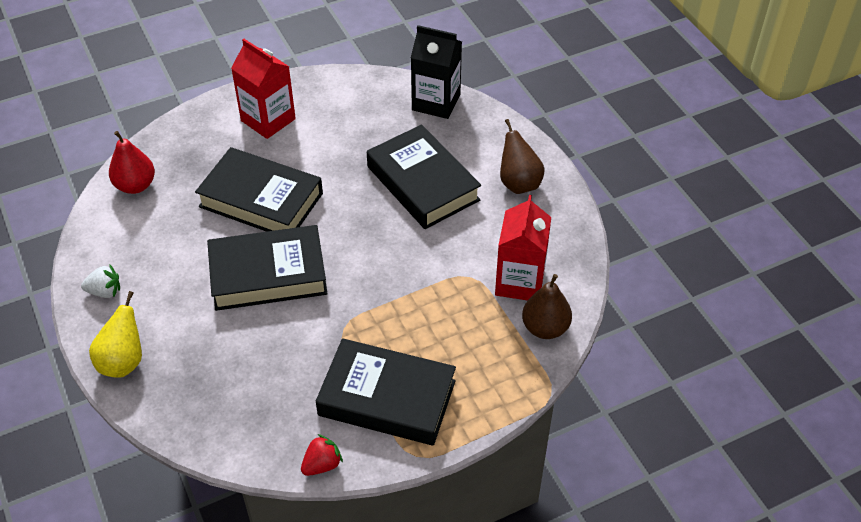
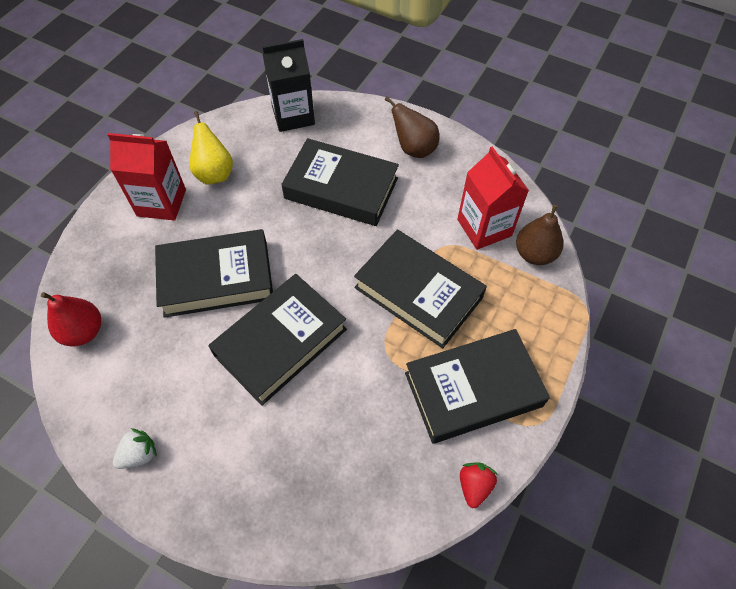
camera: 35 degrees left, 10 degrees up
yellow pear [89,291,142,378] -> yellow pear moved to [190,111,233,185]
none -> black book [354,230,487,348]

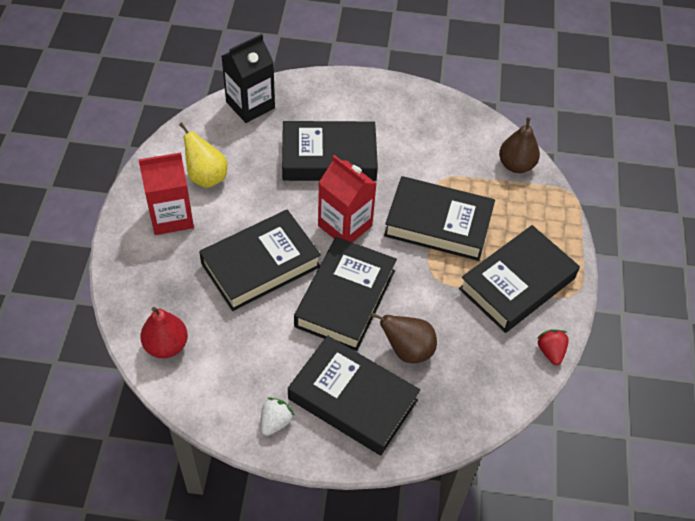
camera: 25 degrees left, 5 degrees down
brown pear [385,97,439,158] -> brown pear moved to [371,313,437,363]
red carton [457,146,529,250] -> red carton moved to [318,155,377,242]
none -> black book [288,335,420,455]

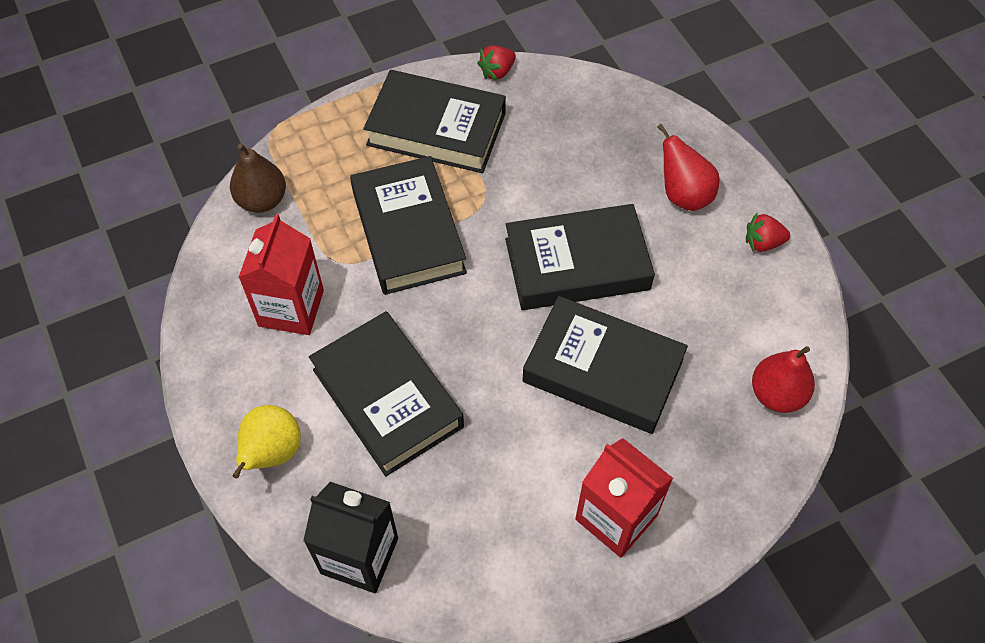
camera: 120 degrees left, 5 degrees up
yellow pear [179,122,227,188] -> yellow pear moved to [232,405,301,478]
white strawberry [261,397,295,436] -> red strawberry [746,213,790,252]
black book [288,335,420,455] -> red pear [657,124,720,211]
red carton [318,155,377,242] -> red carton moved to [238,214,324,335]
brown pear [371,313,437,363] -> none

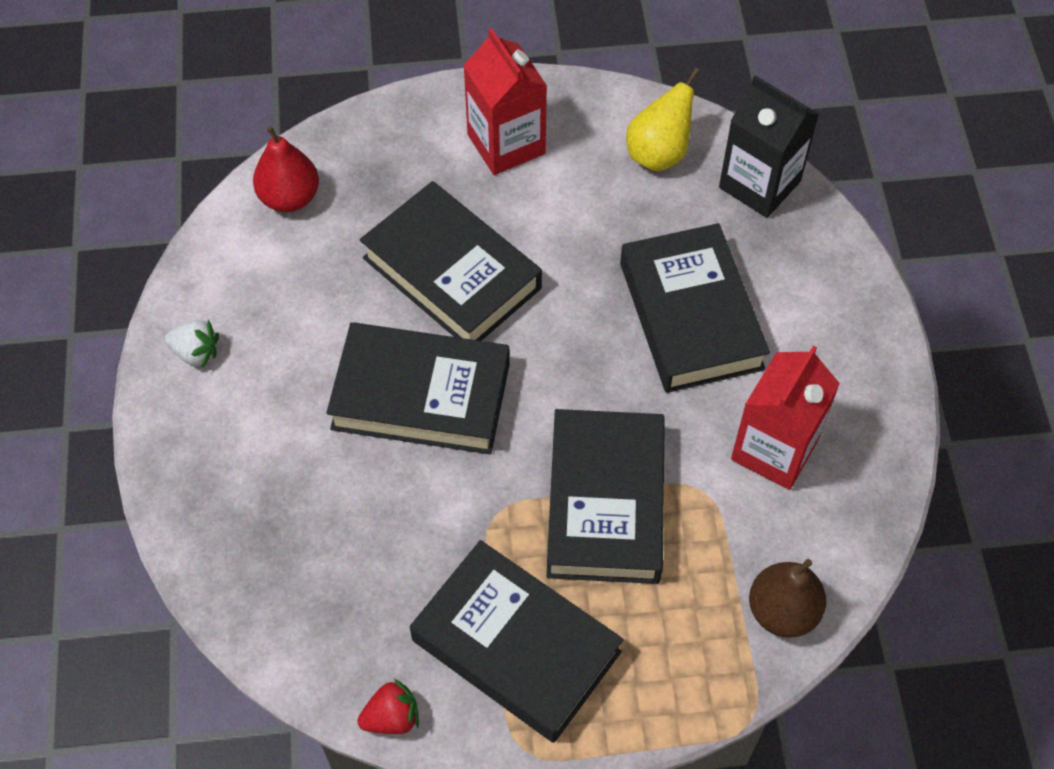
camera: 160 degrees left, 0 degrees up
yellow pear [232,405,301,478] -> yellow pear moved to [626,68,700,172]
red pear [657,124,720,211] -> none
red strawberry [746,213,790,252] -> white strawberry [165,320,219,368]

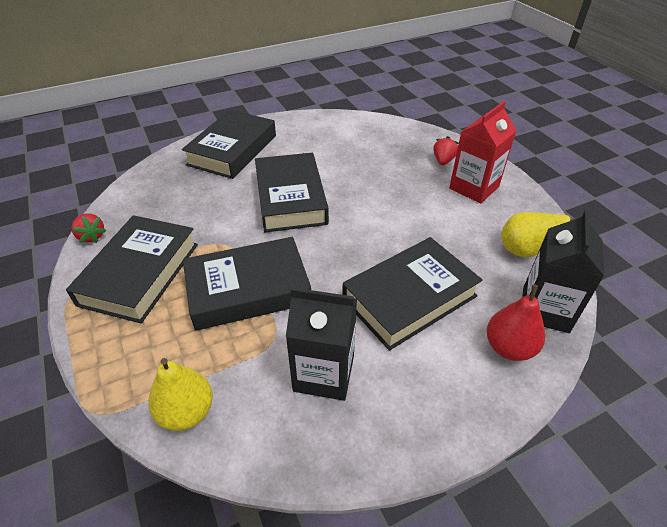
camera: 70 degrees right, 15 degrees down
white strawberry [165,320,219,368] -> none
red pear [253,126,319,212] -> red pear moved to [487,284,545,361]
black book [360,181,542,341] -> black book moved to [182,110,276,179]
red carton [731,345,840,490] -> black carton [286,287,357,401]
brown pear [749,559,826,638] -> yellow pear [148,358,213,431]
none -> red strawberry [433,136,459,165]

